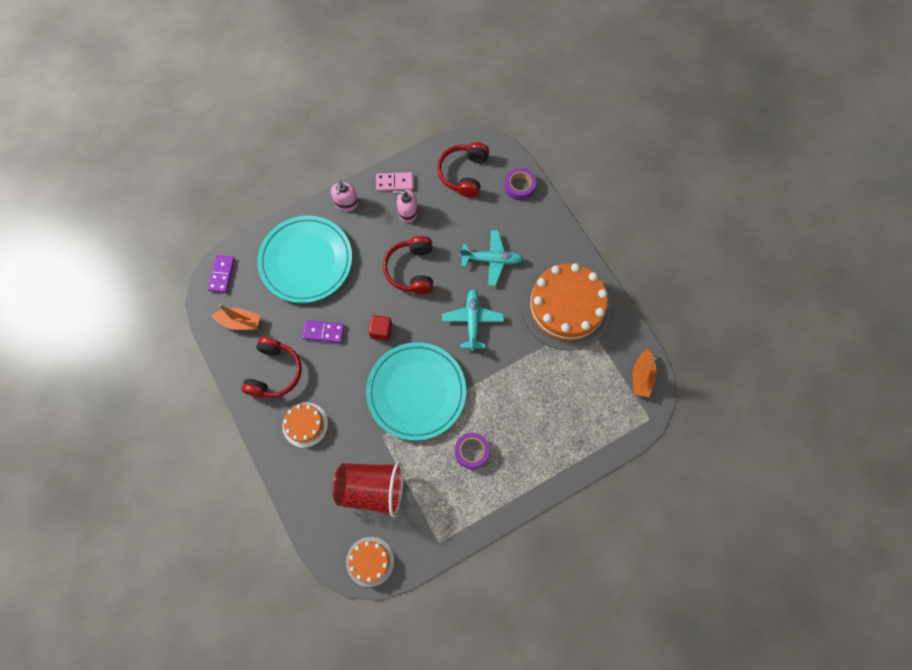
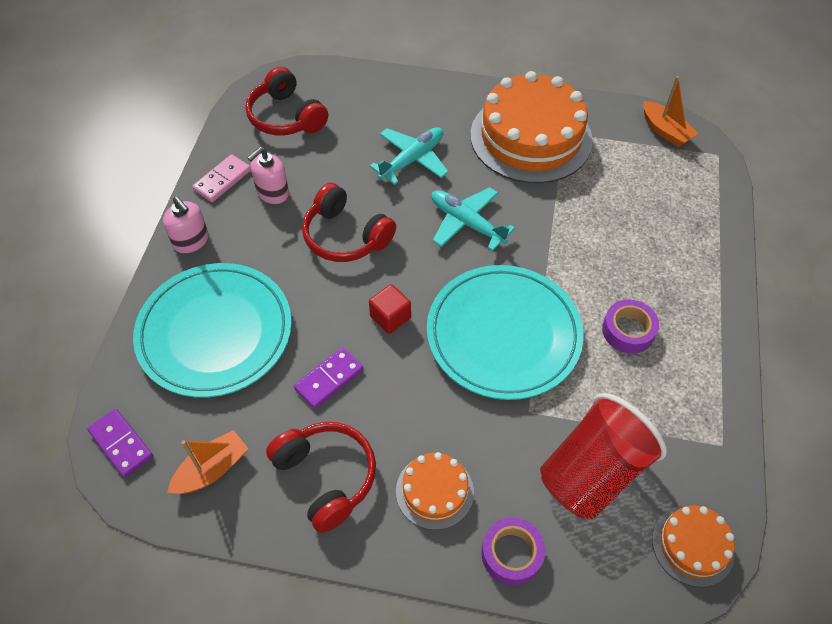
camera: 50 degrees left, 15 degrees down
purple tape [505,168,536,200] -> purple tape moved to [481,517,545,585]

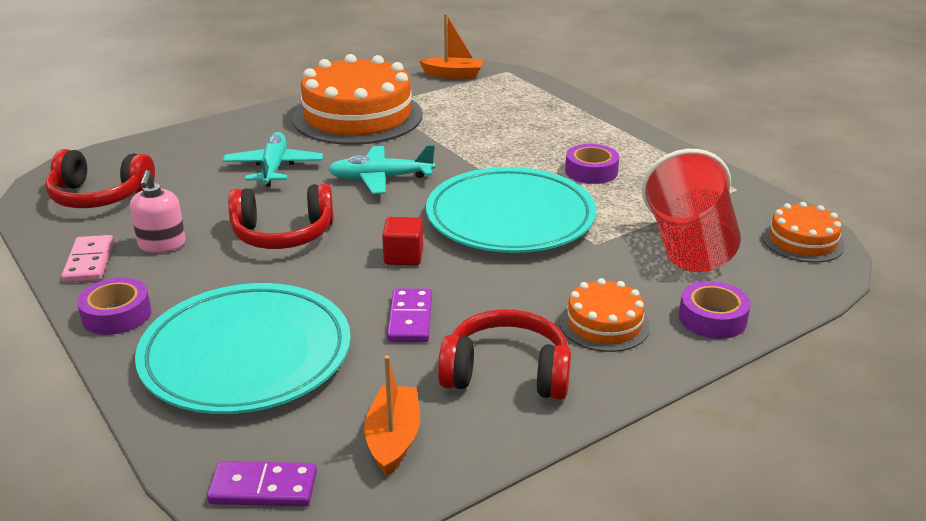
camera: 45 degrees left, 25 degrees down
pink soap dispenser [163,197,209,253] -> purple tape [77,278,151,335]

